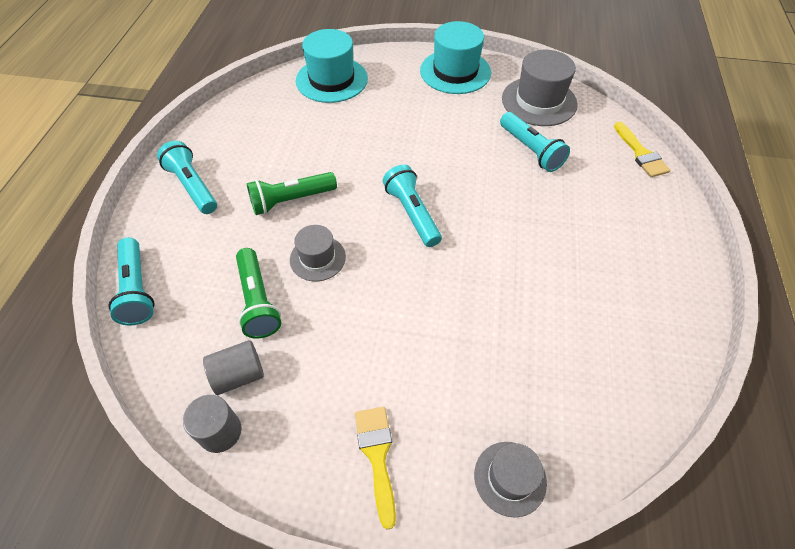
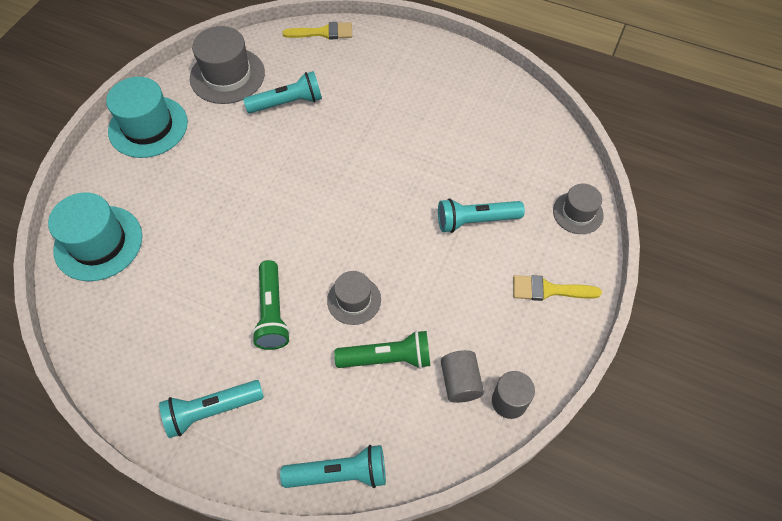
camera: 75 degrees left, 5 degrees up
turquoise flashlight [383,165,442,247] -> turquoise flashlight moved to [438,198,525,233]

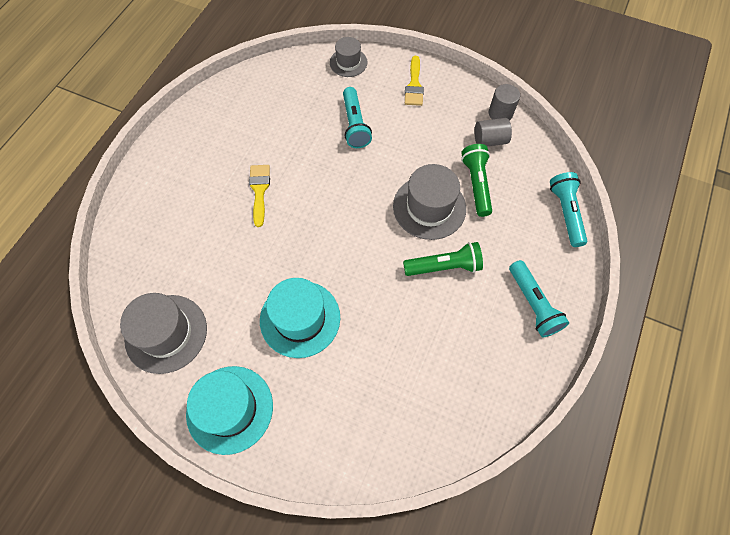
camera: 90 degrees left, 5 degrees up
turquoise hat [48,192,142,281] -> turquoise hat moved to [260,278,340,358]
turquoise flashlight [243,71,322,113] -> none
yellow brush [282,22,352,40] -> yellow brush moved to [249,165,270,227]
grey hat [327,271,381,325] -> grey hat [393,164,466,240], size x1.68

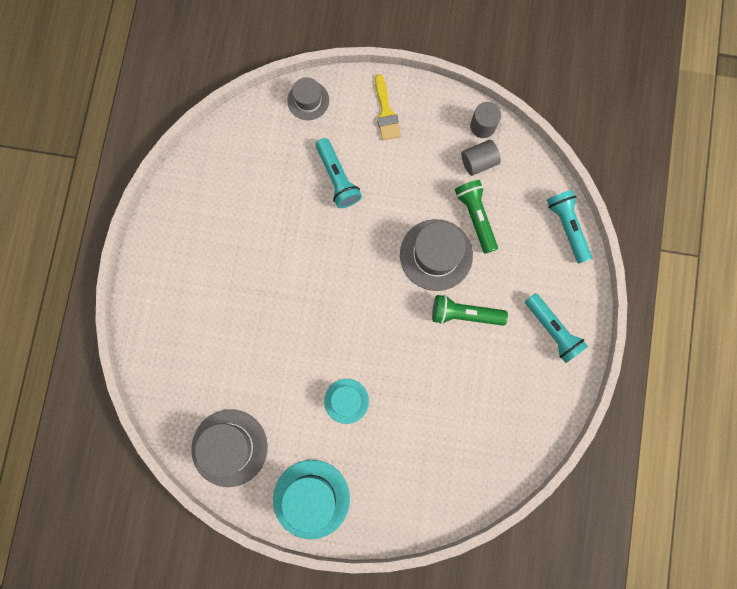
camera: 15 degrees left, 15 degrees up
yellow brush [249,165,270,227] -> none
turquoise hat [260,278,340,358] -> turquoise hat [324,379,369,424], size x0.59
green flashlight [403,242,483,276] -> green flashlight turned 150 degrees counterclockwise [432,295,508,326]

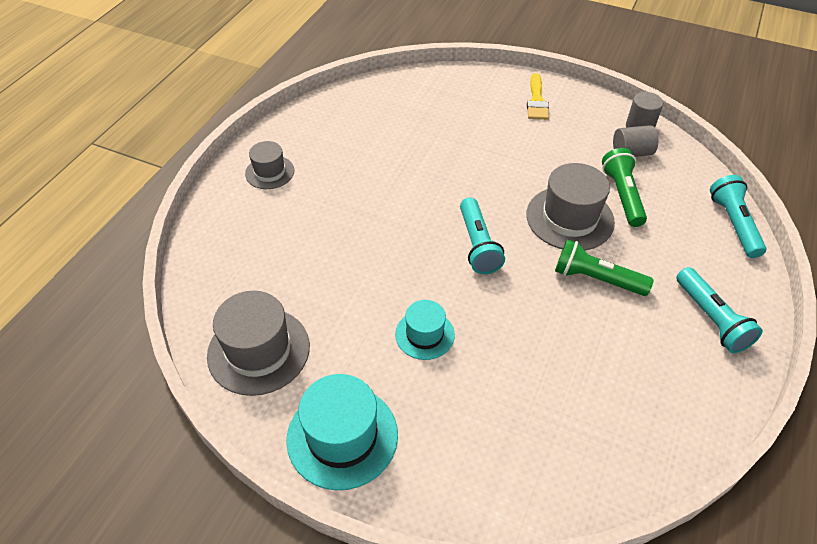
camera: 15 degrees right, 30 degrees down
grey hat [287,77,329,120] -> grey hat moved to [245,141,294,189]
turquoise flashlight [316,138,362,208] -> turquoise flashlight moved to [460,197,505,274]

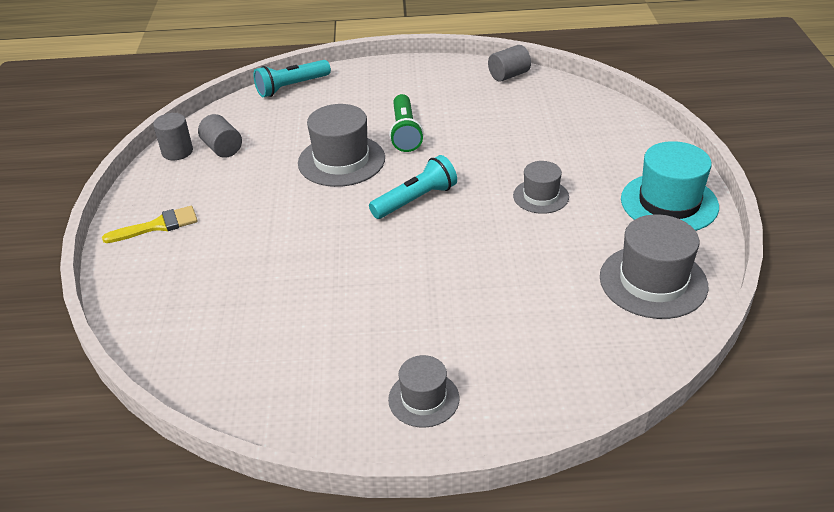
camera: 115 degrees left, 10 degrees down
turquoise hat [395,300,455,360] -> grey hat [513,161,569,214]
green flashlight [602,148,647,227] -> none
turquoise flashlight [676,267,763,353] -> none
none -> grey cylinder [488,45,531,82]

